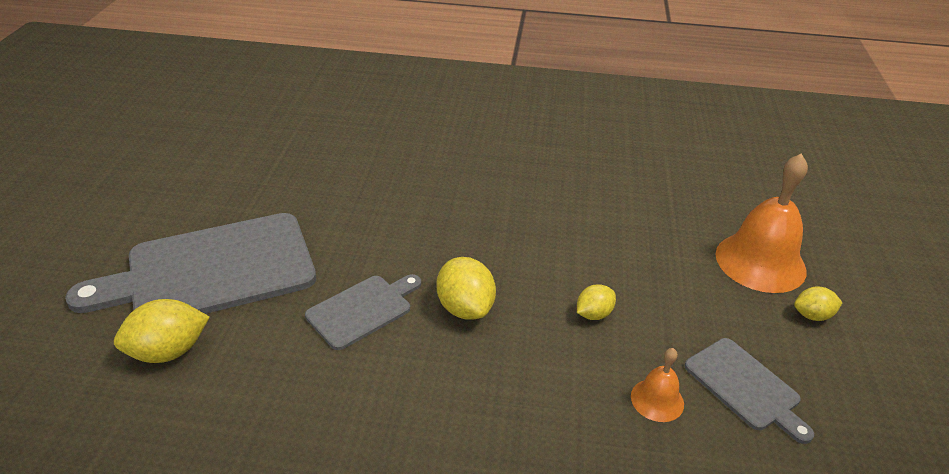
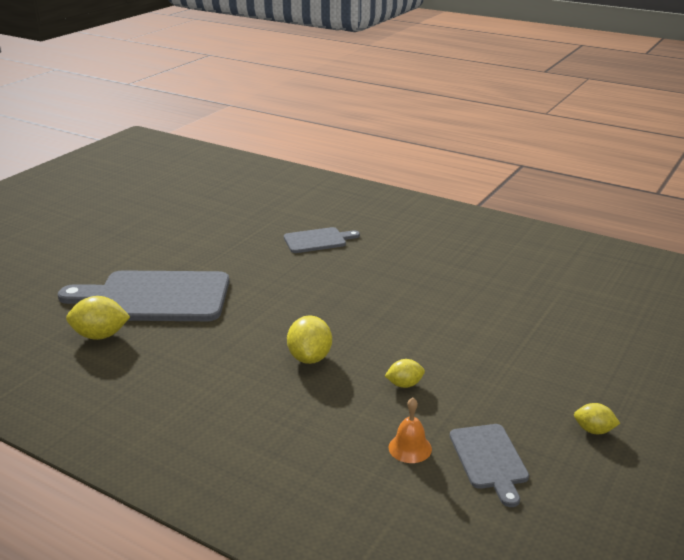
camera: 25 degrees right, 10 degrees down
grey cutting board [305,274,421,350] -> grey cutting board moved to [284,227,360,253]
orange bell [715,154,808,293] -> none

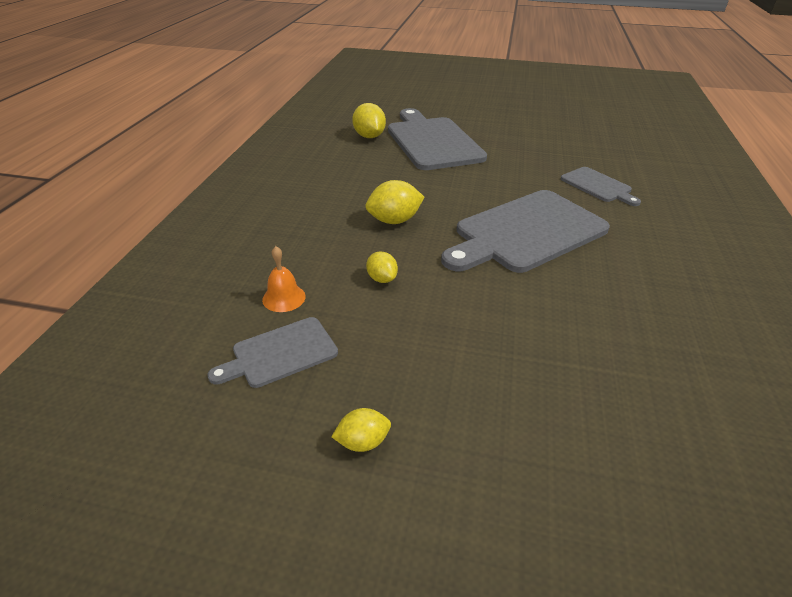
camera: 70 degrees right, 10 degrees up
yellow lemon [574,403,620,434] -> yellow lemon turned 75 degrees clockwise [331,408,391,452]
none -> grey cutting board [441,190,610,273]

